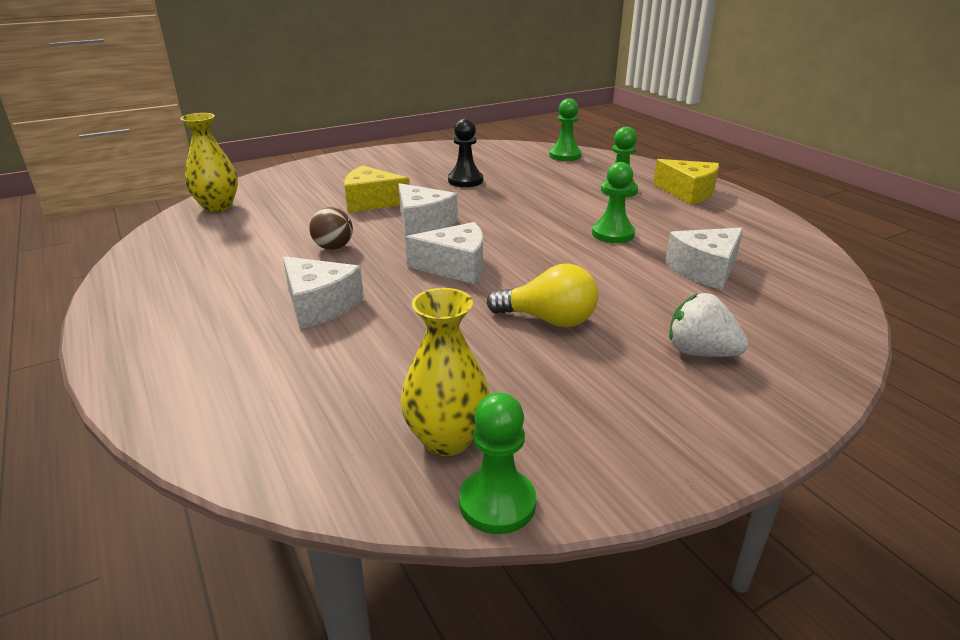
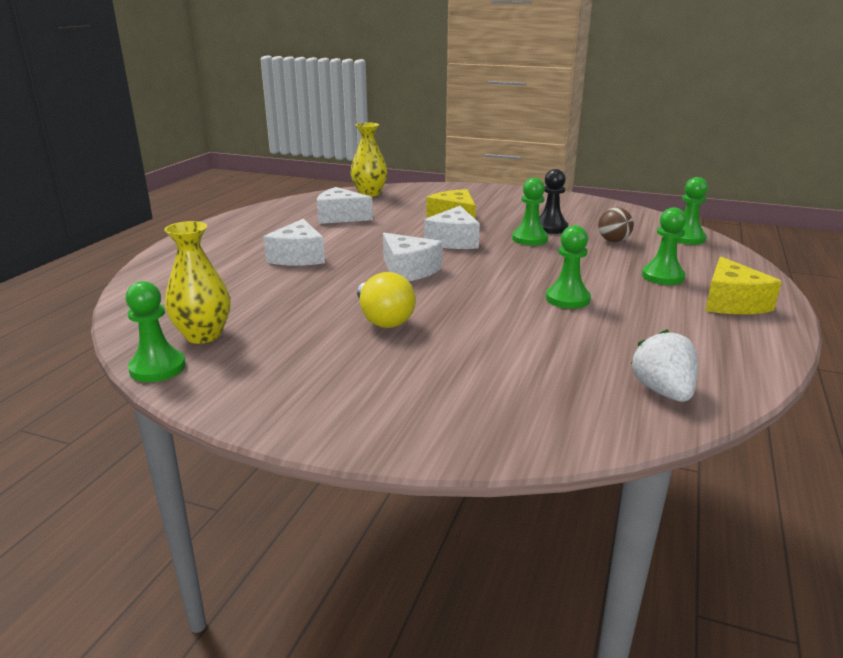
camera: 50 degrees right, 5 degrees down
brown ball [310,207,353,250] -> brown ball moved to [598,208,634,242]
white cheese [665,228,743,290] -> white cheese moved to [317,187,373,224]
white strawberry [669,293,748,357] -> white strawberry moved to [631,329,698,402]
none -> green pawn [512,178,548,245]

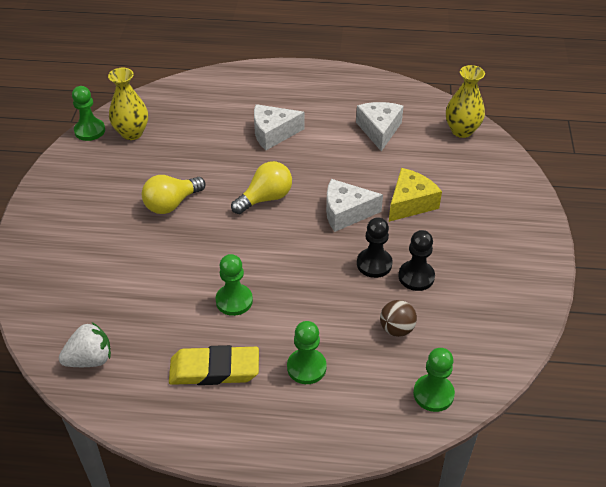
camera: 75 degrees right, 20 degrees up
white cheese [383,233,443,281] -> yellow light bulb [231,161,292,214]
green pawn [512,178,548,245] -> black pawn [357,217,393,278]
yellow cheese [705,257,782,314] -> none
none -> yellow eraser [169,345,259,385]

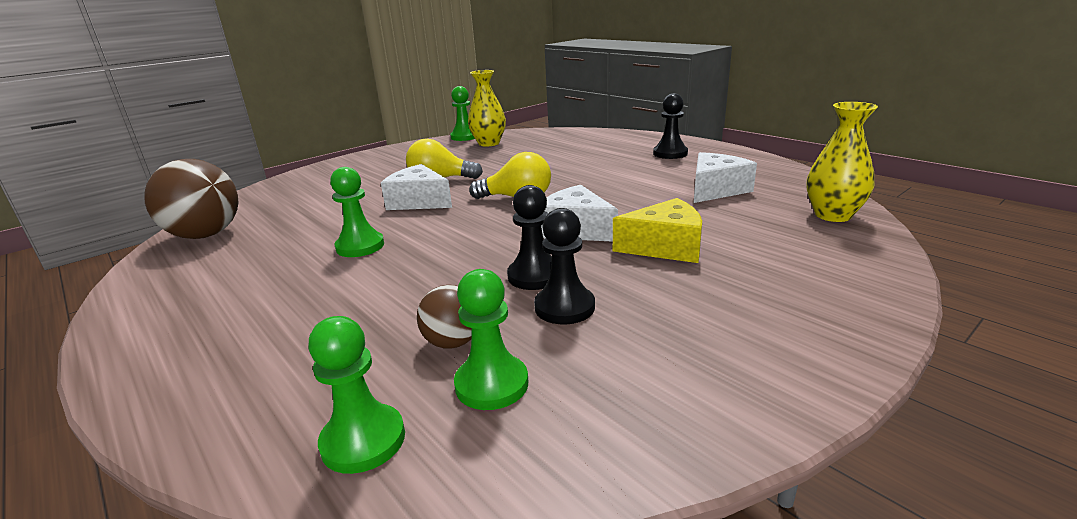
camera: 45 degrees right, 20 degrees down
white strawberry [59,322,111,367] -> brown ball [144,159,238,239]
yellow eraser [169,345,259,385] -> none
white cheese [254,104,305,150] -> white cheese moved to [381,164,452,210]
green pawn [287,321,327,384] -> green pawn moved to [454,269,529,410]
none -> black pawn [653,93,688,159]

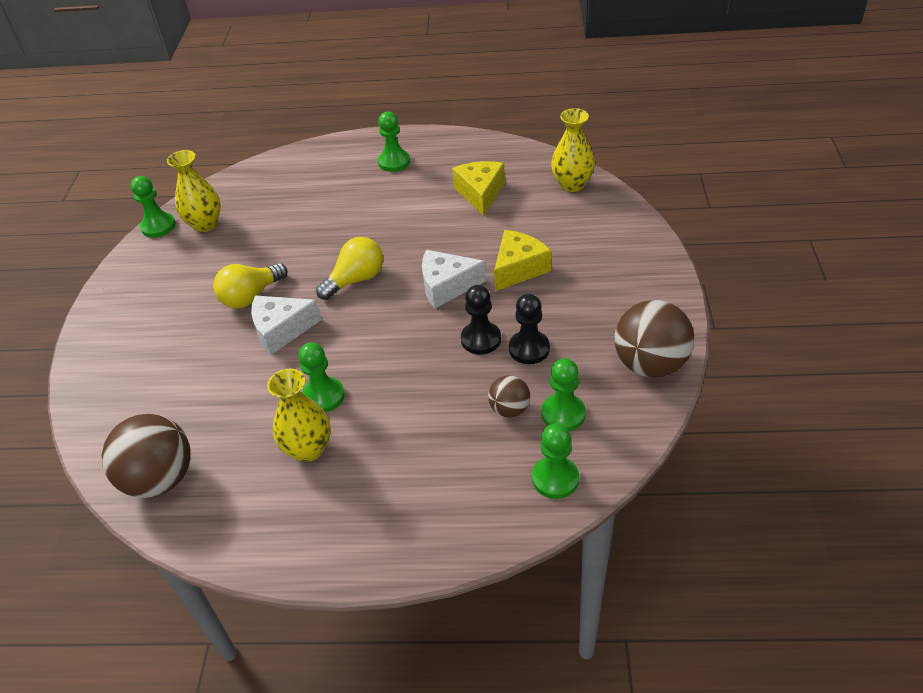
camera: 45 degrees left, 20 degrees up
black pawn [653,93,688,159] -> green pawn [378,112,410,172]
white cheese [694,152,757,203] -> yellow cheese [452,161,505,216]
none -> yellow vase [267,369,331,462]
none -> brown ball [614,300,694,378]

